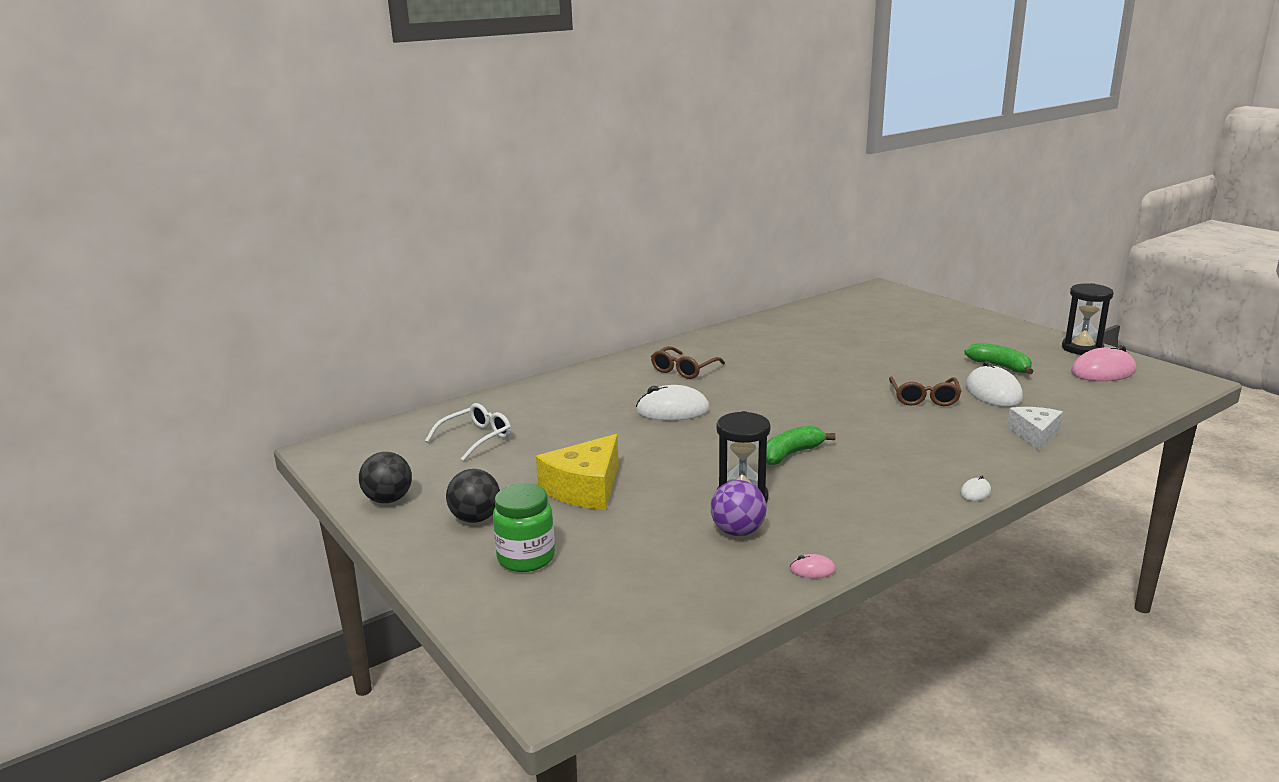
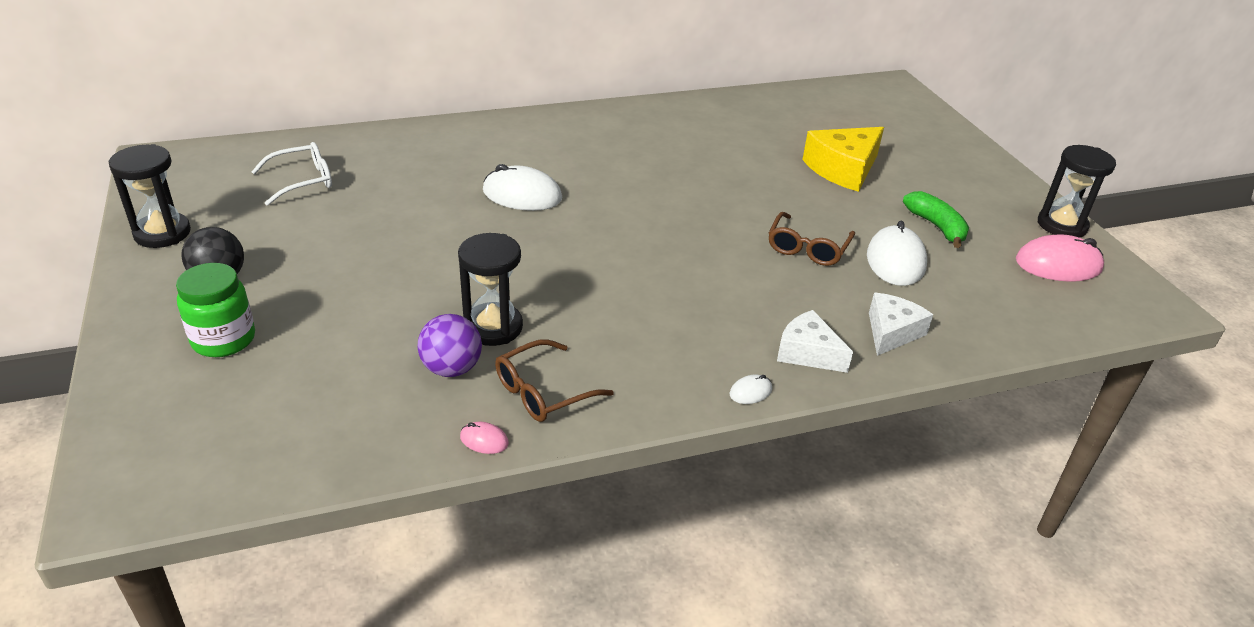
camera: 15 degrees right, 15 degrees up
black ball [359,452,412,503] -> black hourglass [108,144,191,248]
yellow cheese [536,434,619,510] -> yellow cheese moved to [802,127,884,192]
brown glasses [651,346,725,379] -> brown glasses moved to [495,339,614,422]
green banana [766,425,835,465] -> none
none -> white cheese [777,310,853,373]

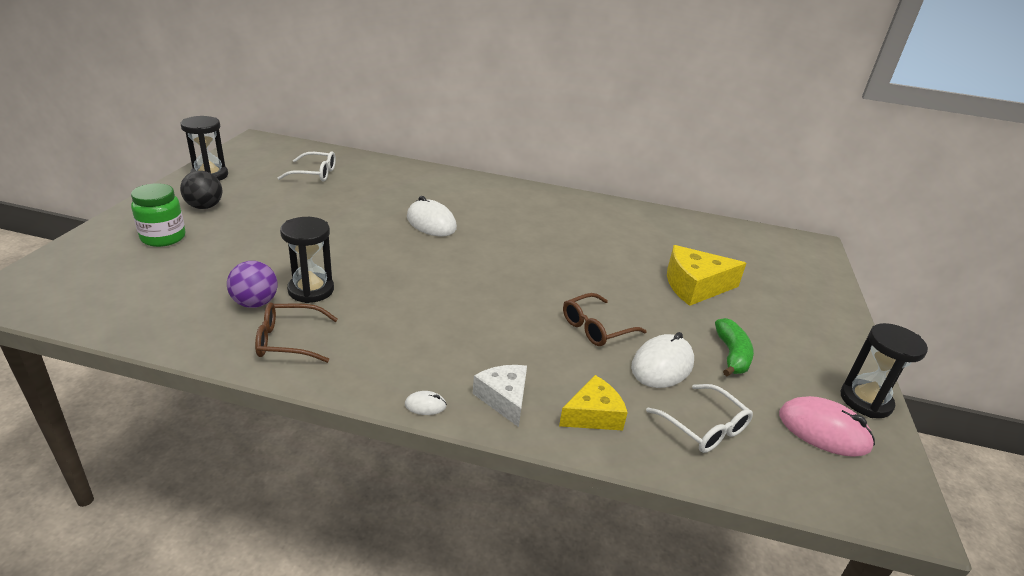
camera: 30 degrees right, 5 degrees down
pink mouse [460,422,509,454] -> none
white cheese [869,293,933,356] -> yellow cheese [559,375,628,430]
none -> white glasses [646,384,753,453]

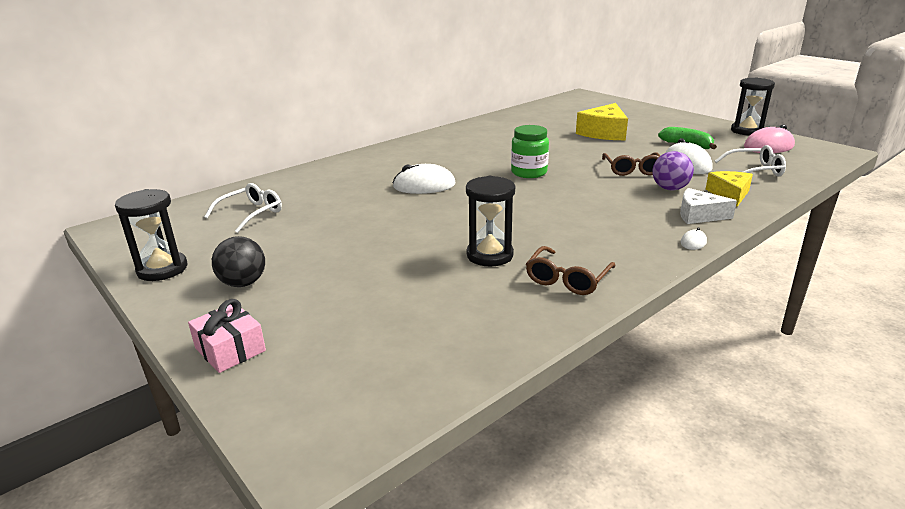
camera: 50 degrees left, 5 degrees down
green jar [131,183,186,247] -> green jar moved to [511,125,549,178]
purple ball [227,261,278,308] -> purple ball moved to [653,151,694,191]
none -> pink gift [188,299,266,373]

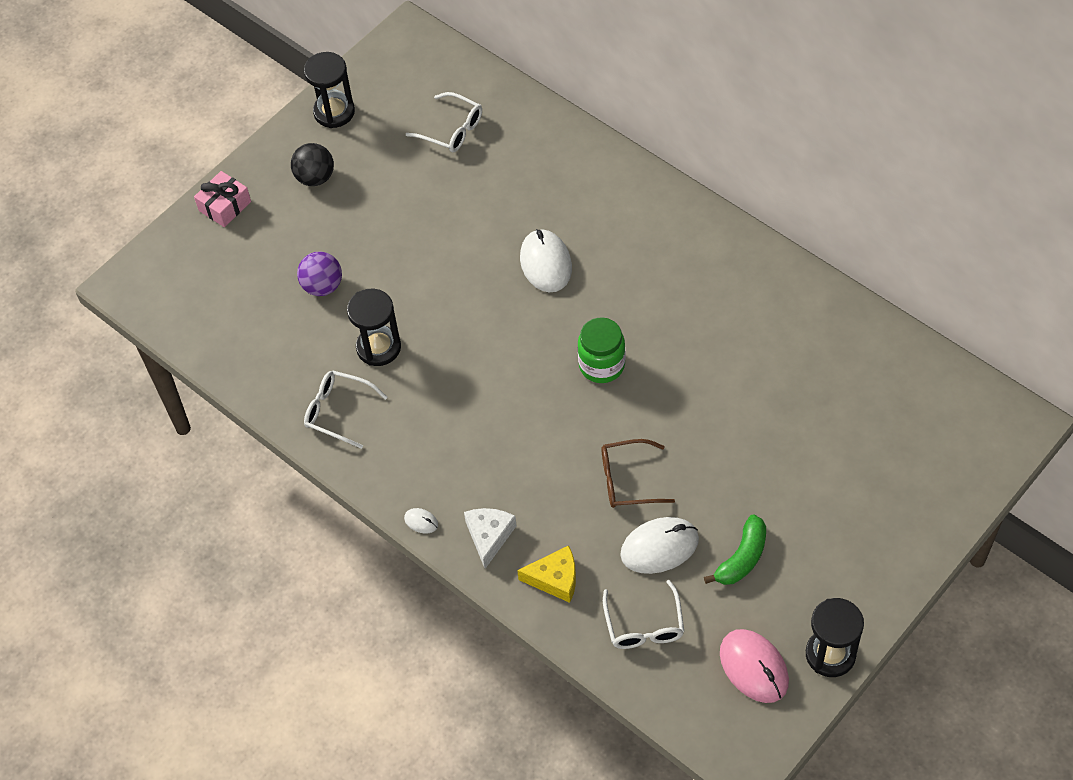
camera: 85 degrees right, 30 degrees up
brown glasses [526,246,615,295] -> white glasses [304,370,388,449]
yellow cheese [576,103,628,140] -> none
purple ball [653,151,694,191] -> purple ball moved to [297,252,342,296]

